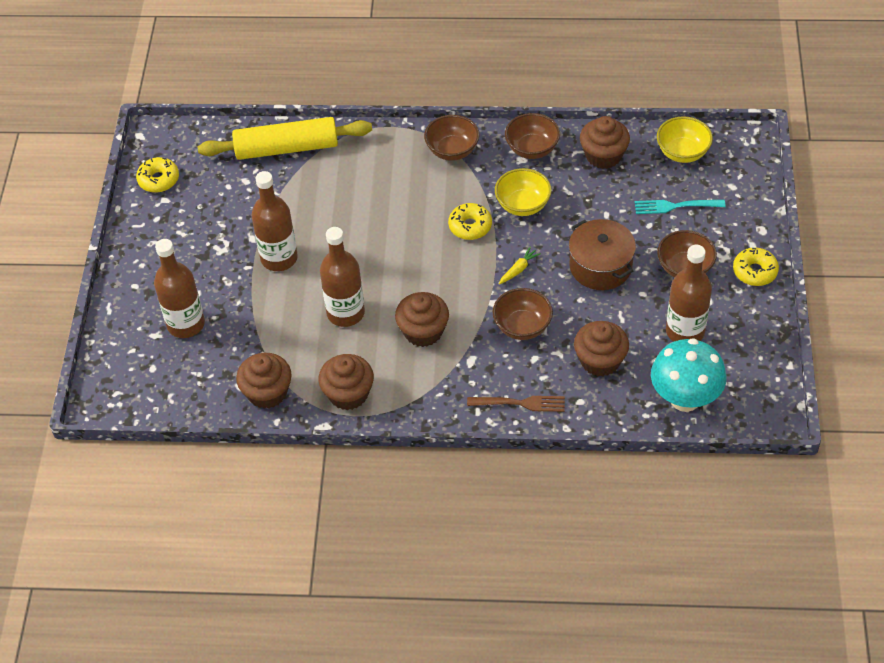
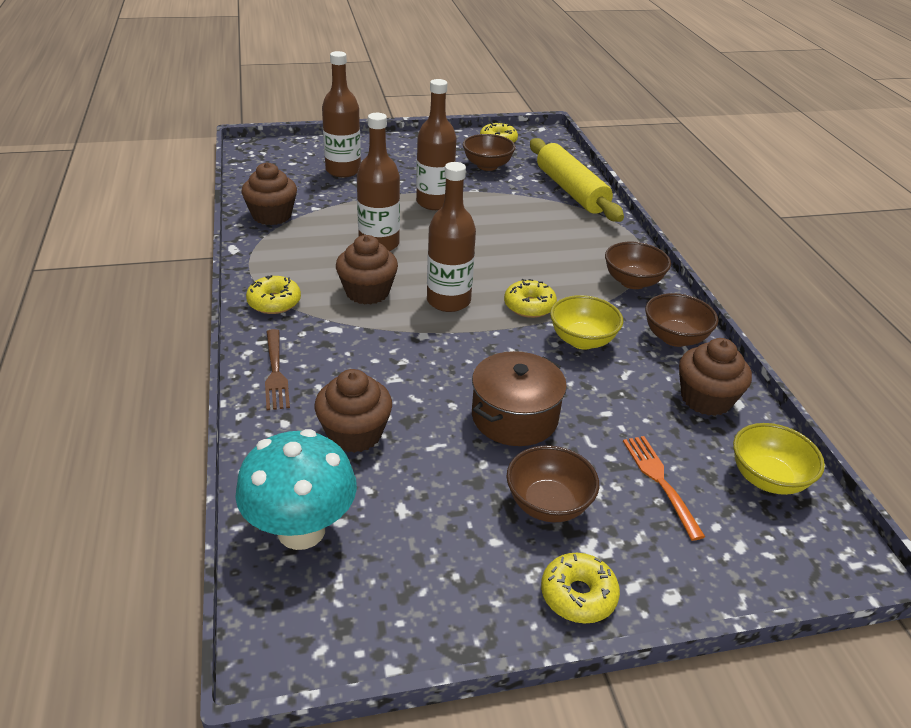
camera: 70 degrees right, 15 degrees down
brown cupcake [318,354,374,410] -> none
brown bowl [493,288,553,340] -> brown bowl moved to [463,134,516,171]
yellow carrot [499,247,541,284] -> none
turquoise fork [635,200,726,214] -> orange fork [623,436,705,541]
brown bottle [666,245,712,342] -> brown bottle moved to [427,162,476,312]
none -> yellow donut [246,275,301,314]

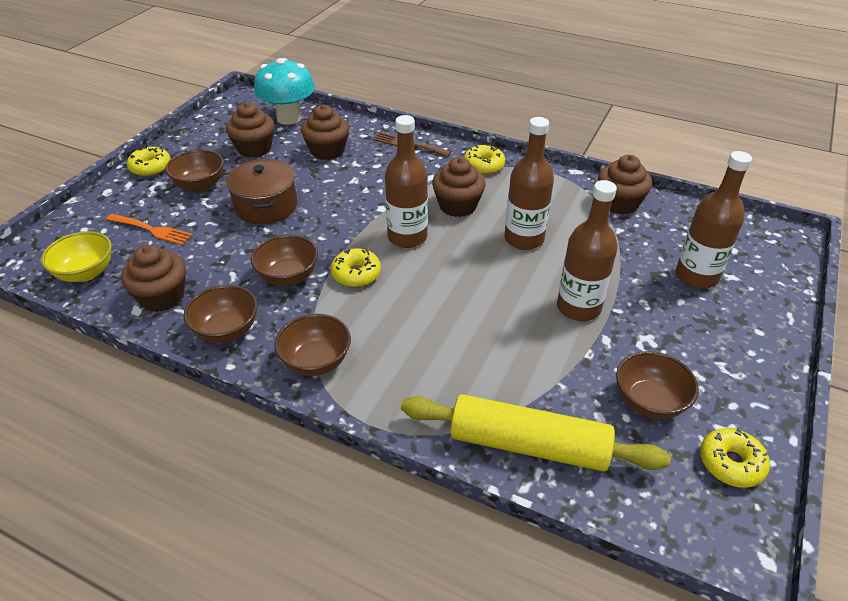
camera: 130 degrees right, 5 degrees up
yellow bowl [550,295,623,349] -> brown bowl [251,235,318,286]
none -> brown cupcake [226,103,275,158]

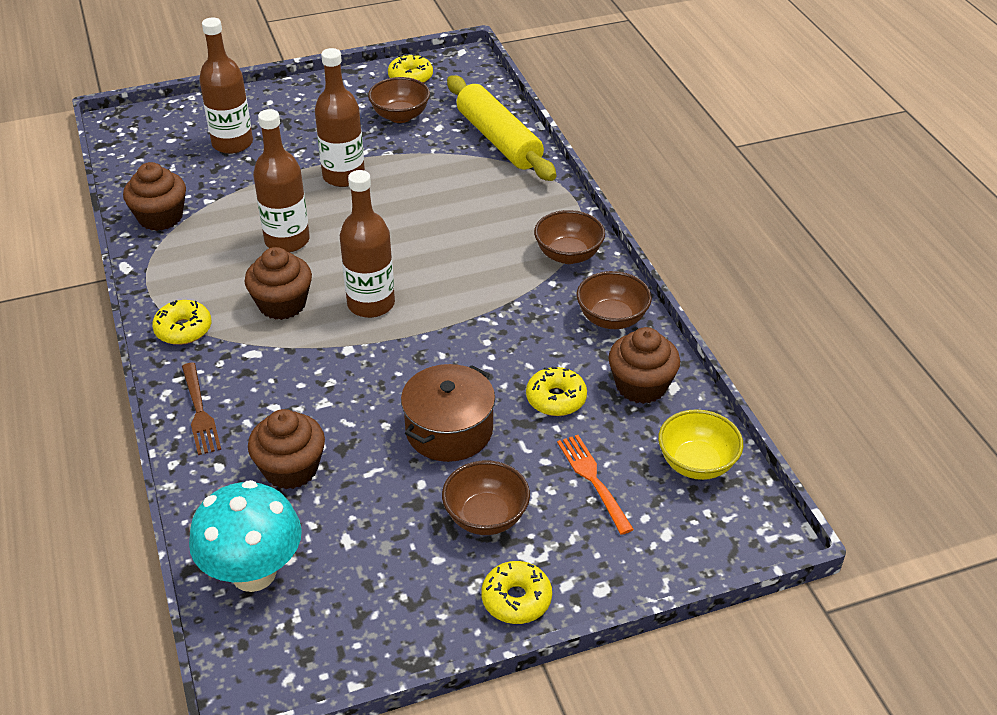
camera: 135 degrees left, 0 degrees up
brown cupcake [226,103,275,158] -> none
brown bowl [251,235,318,286] -> none
yellow donut [331,248,381,287] -> yellow donut moved to [526,367,587,416]

